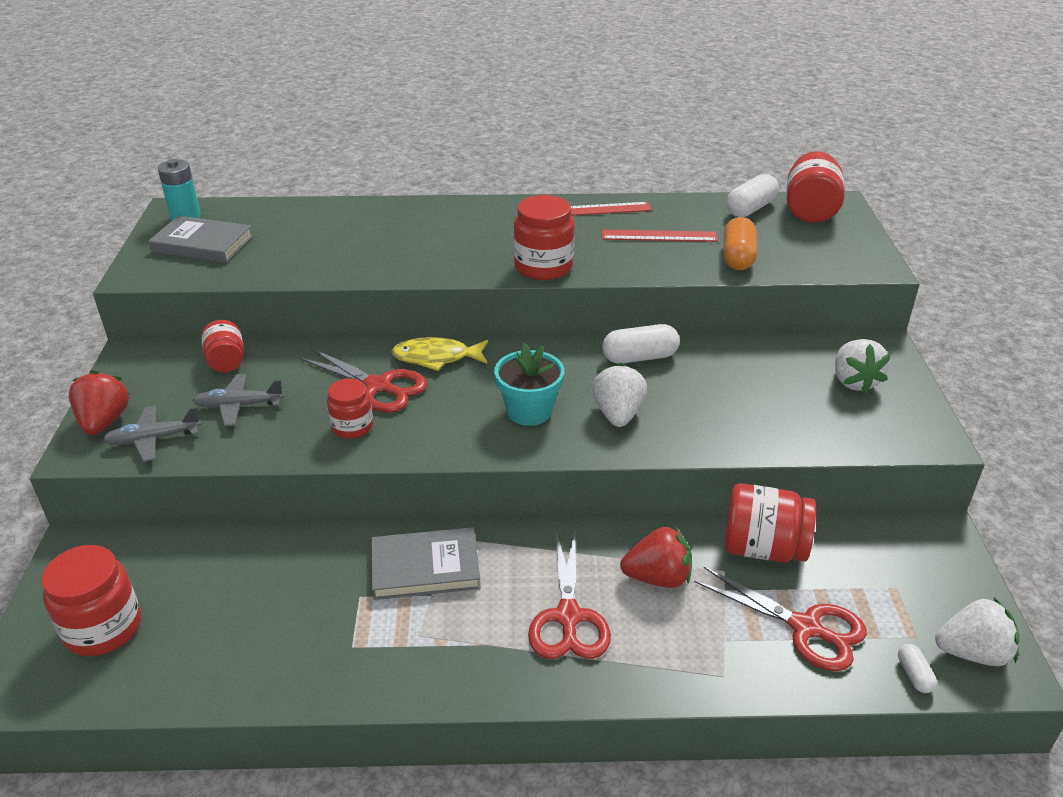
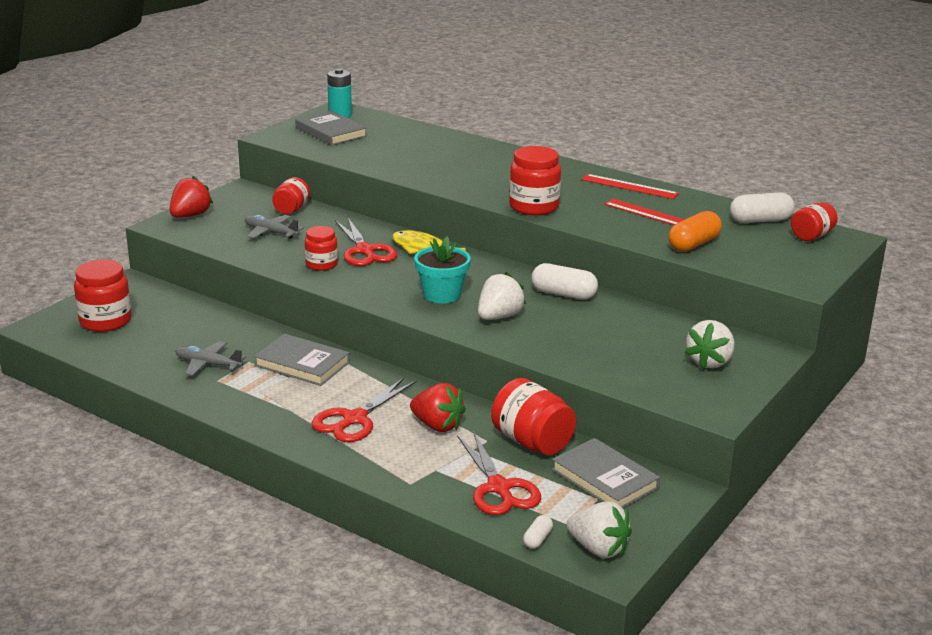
camera: 35 degrees right, 10 degrees down
grey plane [103,405,202,462] -> grey plane moved to [175,341,246,376]
red jar [786,151,845,223] -> red jar [791,202,838,241], size x0.63
none -> grey book [552,438,660,508]

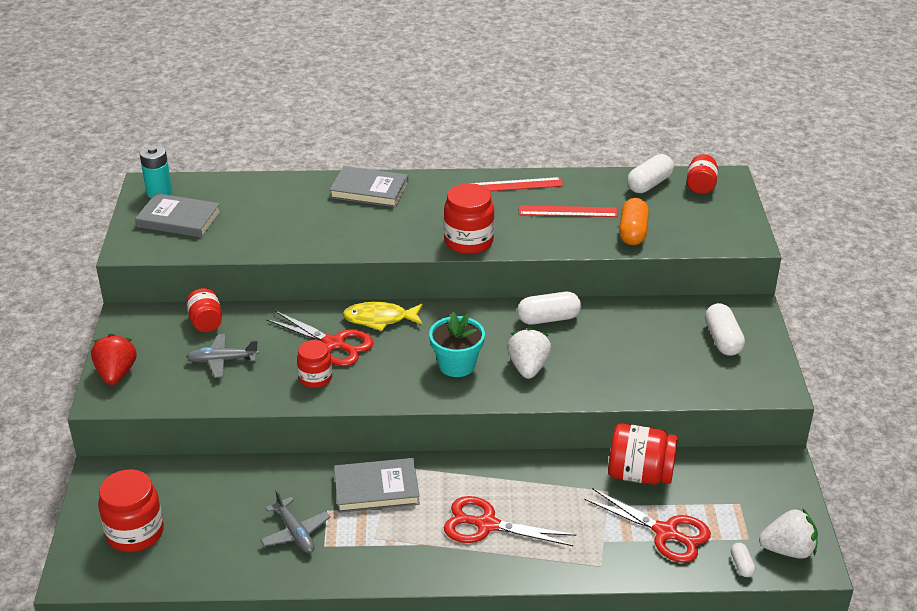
camera: 35 degrees left, 10 degrees up
grey plane [175,341,246,376] -> grey plane turned 105 degrees counterclockwise [260,490,330,553]
red scissors [312,378,417,442] -> red scissors turned 105 degrees clockwise [444,496,576,546]
red strawberry [410,383,466,432] -> none
grey book [552,438,660,508] -> grey book moved to [329,166,408,207]
white strawberry [685,320,734,369] -> white capsule [705,303,745,356]

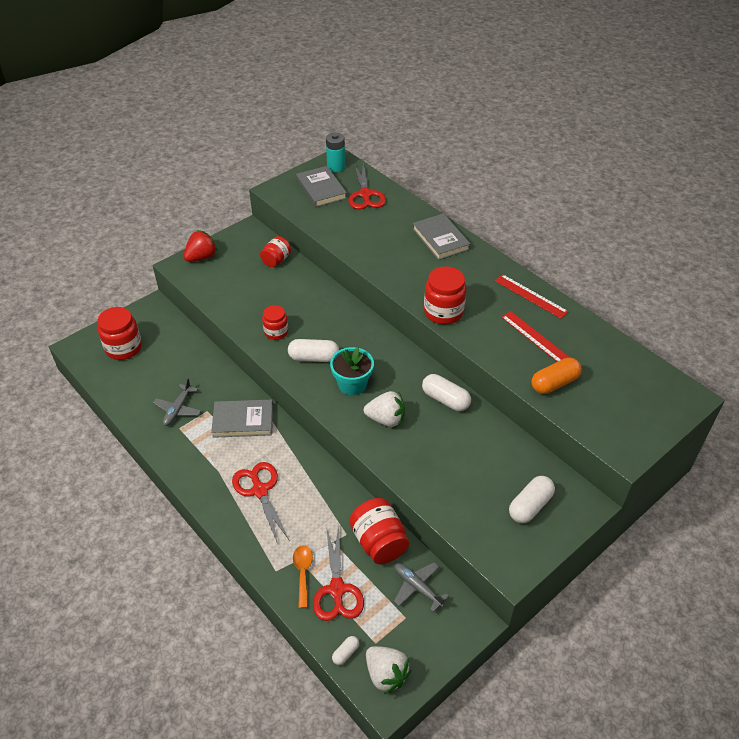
camera: 50 degrees right, 10 degrees up
grey plane [186,334,259,378] -> grey plane moved to [394,562,449,612]
red scissors [266,311,374,366] -> red scissors moved to [348,162,386,209]
grey book [334,458,420,513] -> grey book turned 45 degrees counterclockwise [211,399,273,438]
yellow fish [343,302,423,331] -> none
white strawberry [507,328,551,379] -> white strawberry turned 45 degrees clockwise [364,391,405,427]
white capsule [627,154,674,193] -> white capsule moved to [288,339,339,362]
red jar [687,154,718,194] -> none
none -> orange spoon [293,545,313,608]

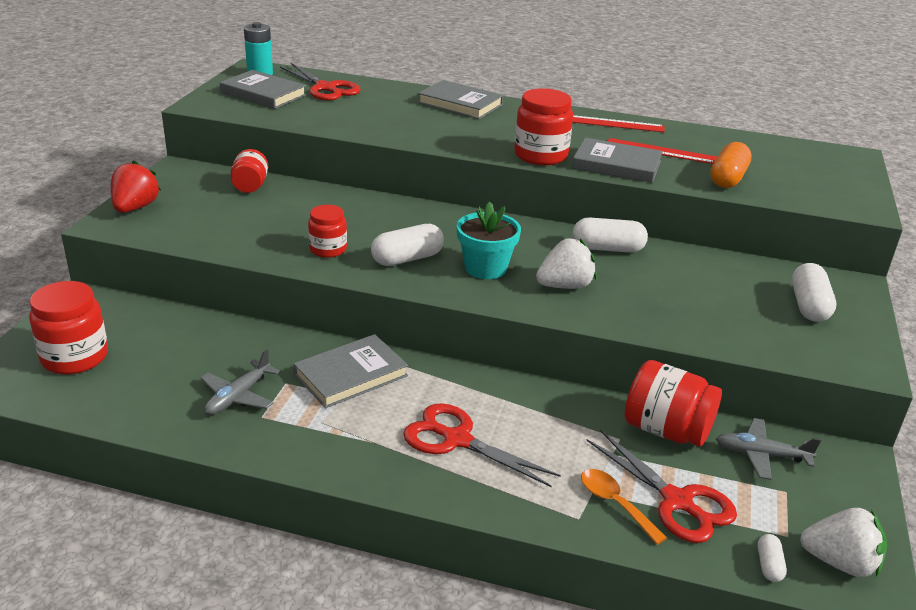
camera: 35 degrees left, 15 degrees down
grey plane [153,378,201,426] -> grey plane turned 45 degrees clockwise [200,349,280,415]
none -> grey book [572,138,663,183]

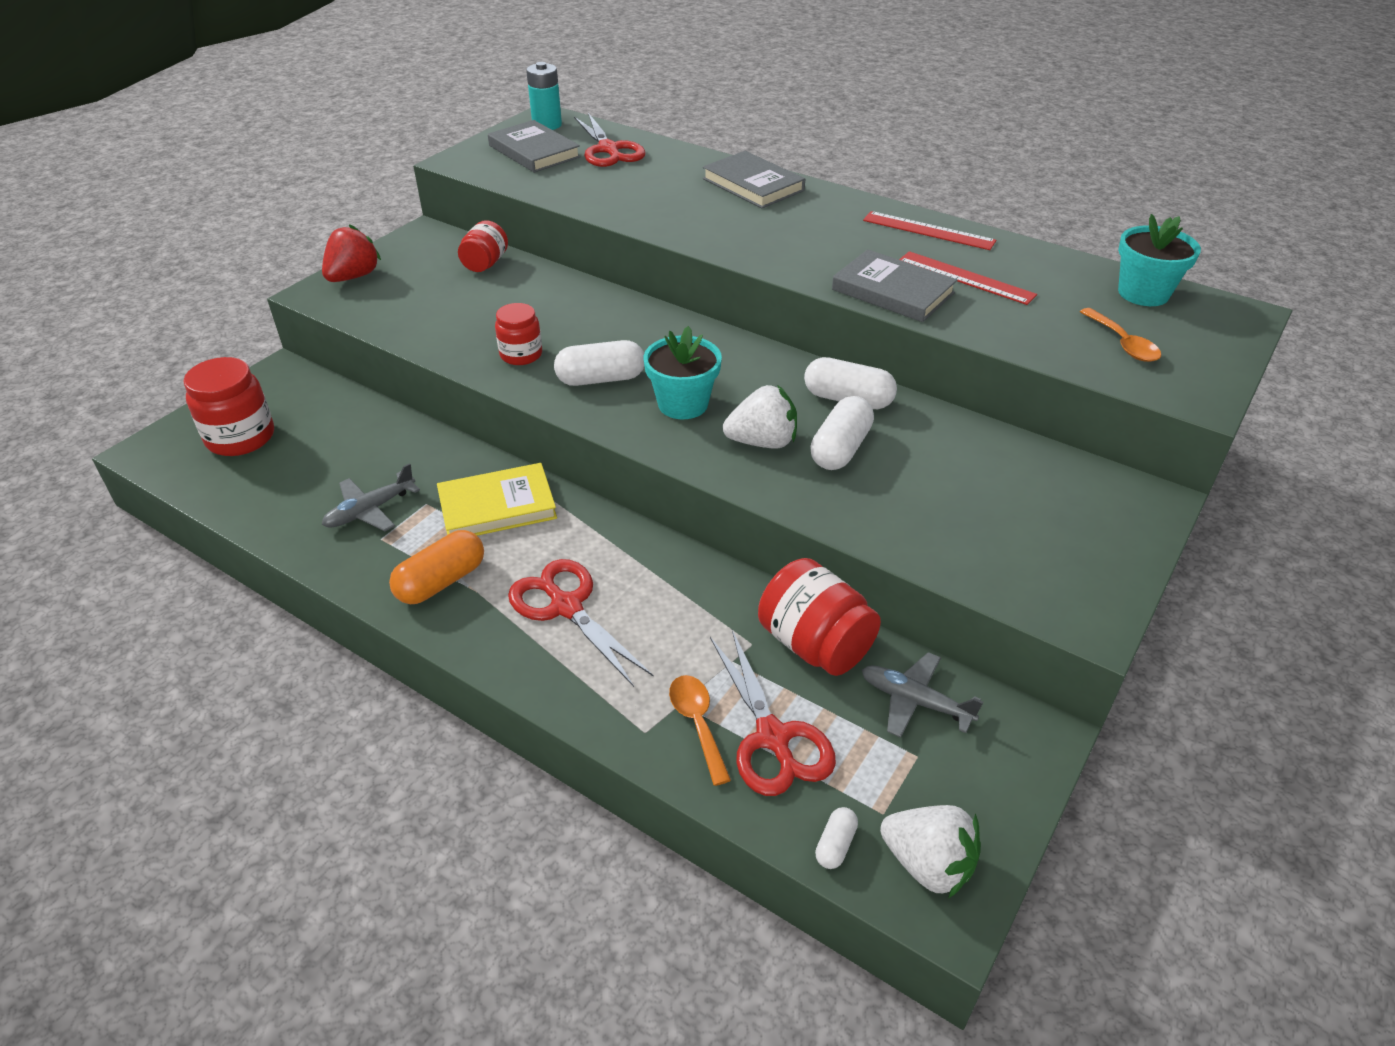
camera: 20 degrees right, 10 degrees up
grey book [294,334,408,408] -> yellow book [437,463,557,536]
red jar [514,88,573,165] -> none
orange capsule [710,142,752,188] -> orange capsule moved to [389,530,484,604]
white capsule [792,263,836,322] -> white capsule moved to [810,396,874,470]
none -> orange spoon [1080,308,1161,362]
none -> turquoise flower pot [1118,214,1201,306]

